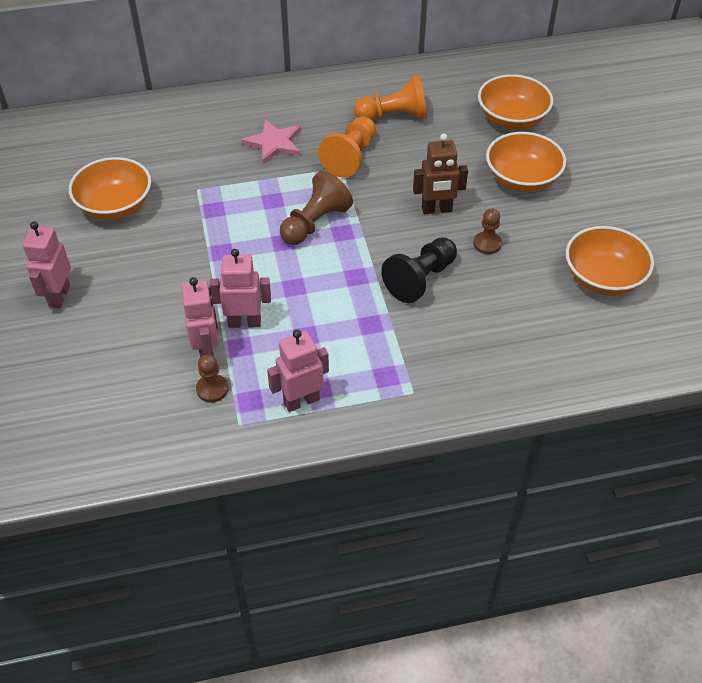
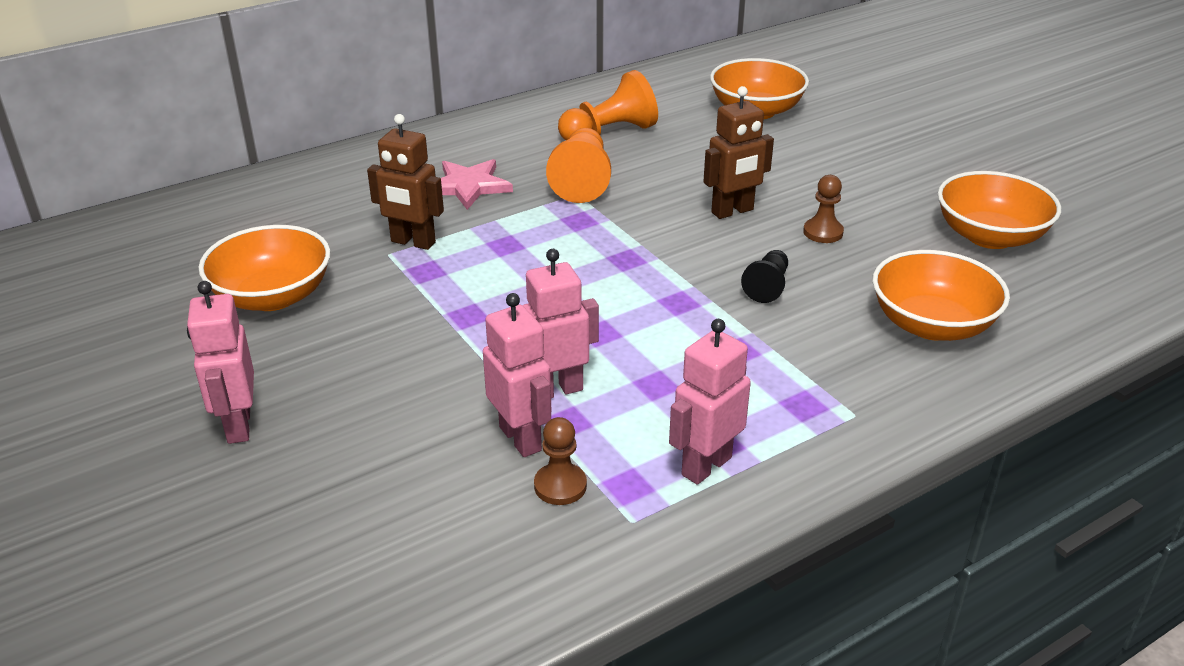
camera: 20 degrees left, 15 degrees down
brown pawn [280,171,353,245] -> none
black pawn [381,237,457,303] -> black pawn [741,250,788,303], size x0.59
orange bowl [486,132,566,192] -> orange bowl moved to [872,250,1010,341]
none -> brown robot [367,114,444,250]

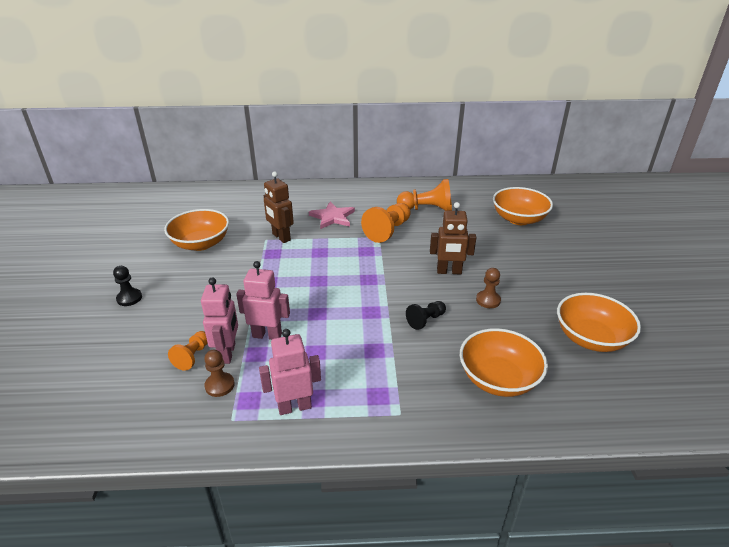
camera: 30 degrees right, 0 degrees up
pink robot [187,281,254,444] -> black pawn [113,266,142,306]
none -> orange pawn [168,331,208,371]

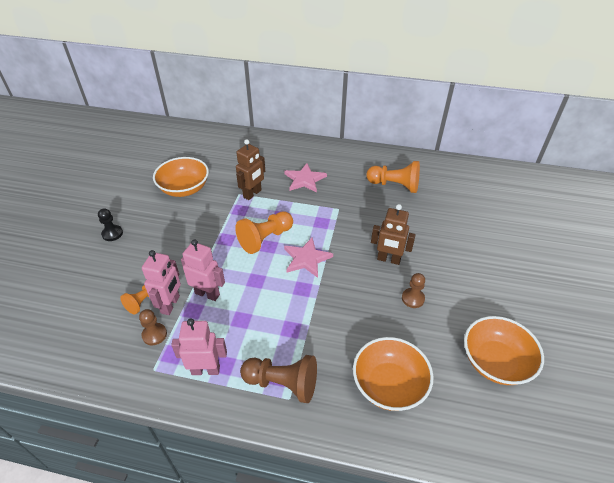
camera: 15 degrees right, 10 degrees up
brown robot [264,172,294,243] -> brown robot turned 120 degrees counterclockwise [236,139,265,200]
orange pawn [361,203,411,243] -> orange pawn moved to [235,211,293,254]
black pawn [406,301,446,330] -> none
orange bowl [493,187,553,225] -> none
none -> brown pawn [240,355,317,403]
none -> pink star [284,238,333,278]

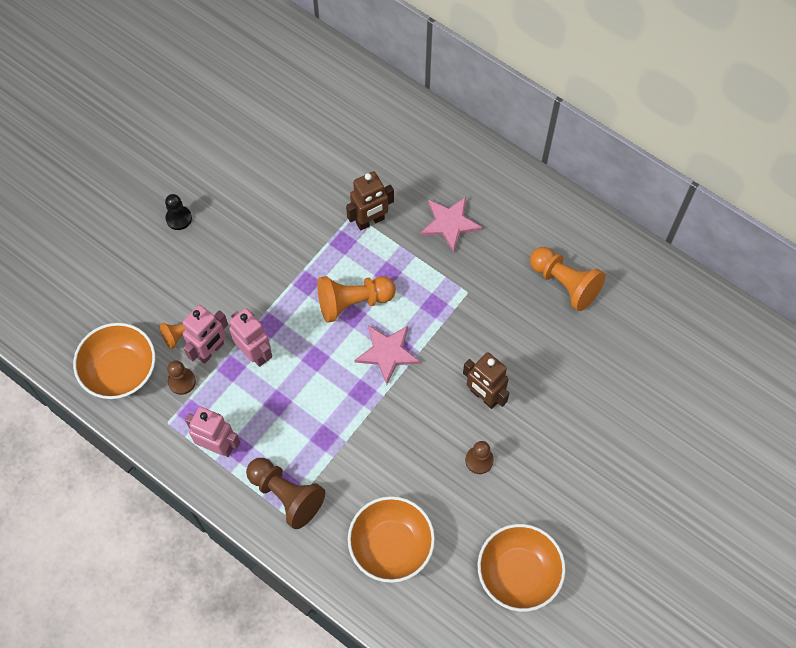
camera: 25 degrees right, 20 degrees up
orange bowl [153,157,209,197] -> orange bowl moved to [73,323,155,399]

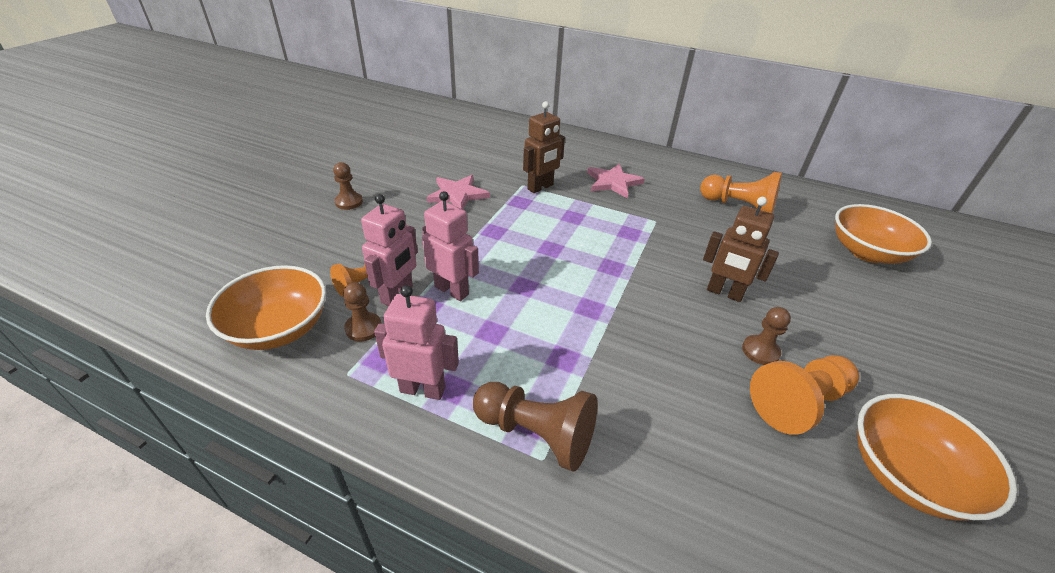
camera: 15 degrees left, 25 degrees down
black pawn [165,194,192,230] -> brown pawn [333,162,363,210]
orange pawn [317,276,396,323] -> orange pawn moved to [750,355,859,435]
orange bowl [348,496,435,583] -> orange bowl moved to [835,204,932,264]
pink star [355,325,420,385] -> pink star moved to [427,175,490,209]

